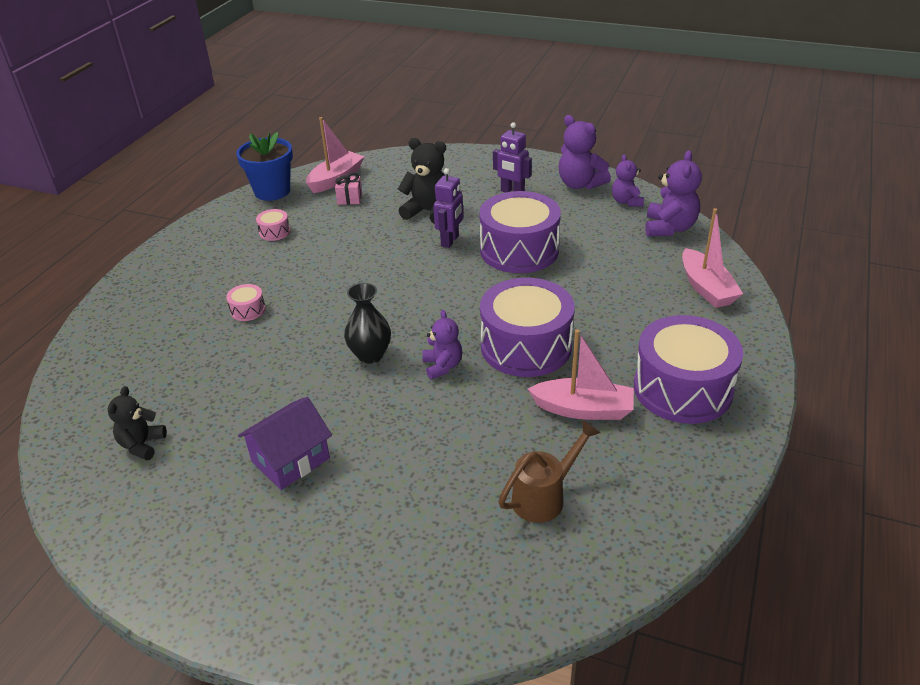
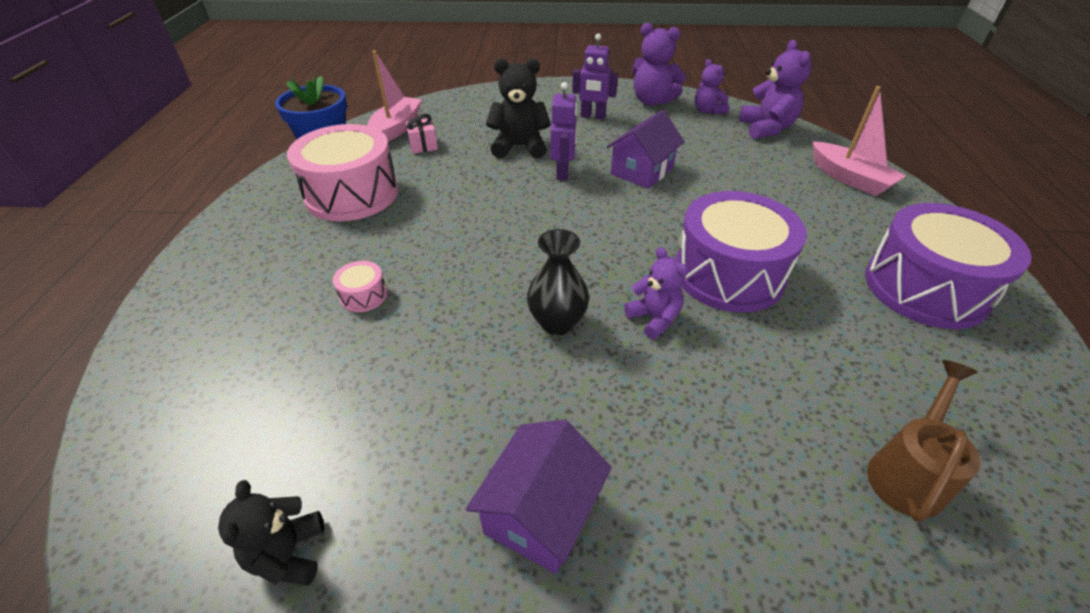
camera: 20 degrees left, 5 degrees up
pink drum [256,209,290,241] -> pink drum [287,124,398,221], size x2.44
purple drum [479,191,561,273] -> purple house [607,110,685,189]
pink boat [528,329,634,420] -> none

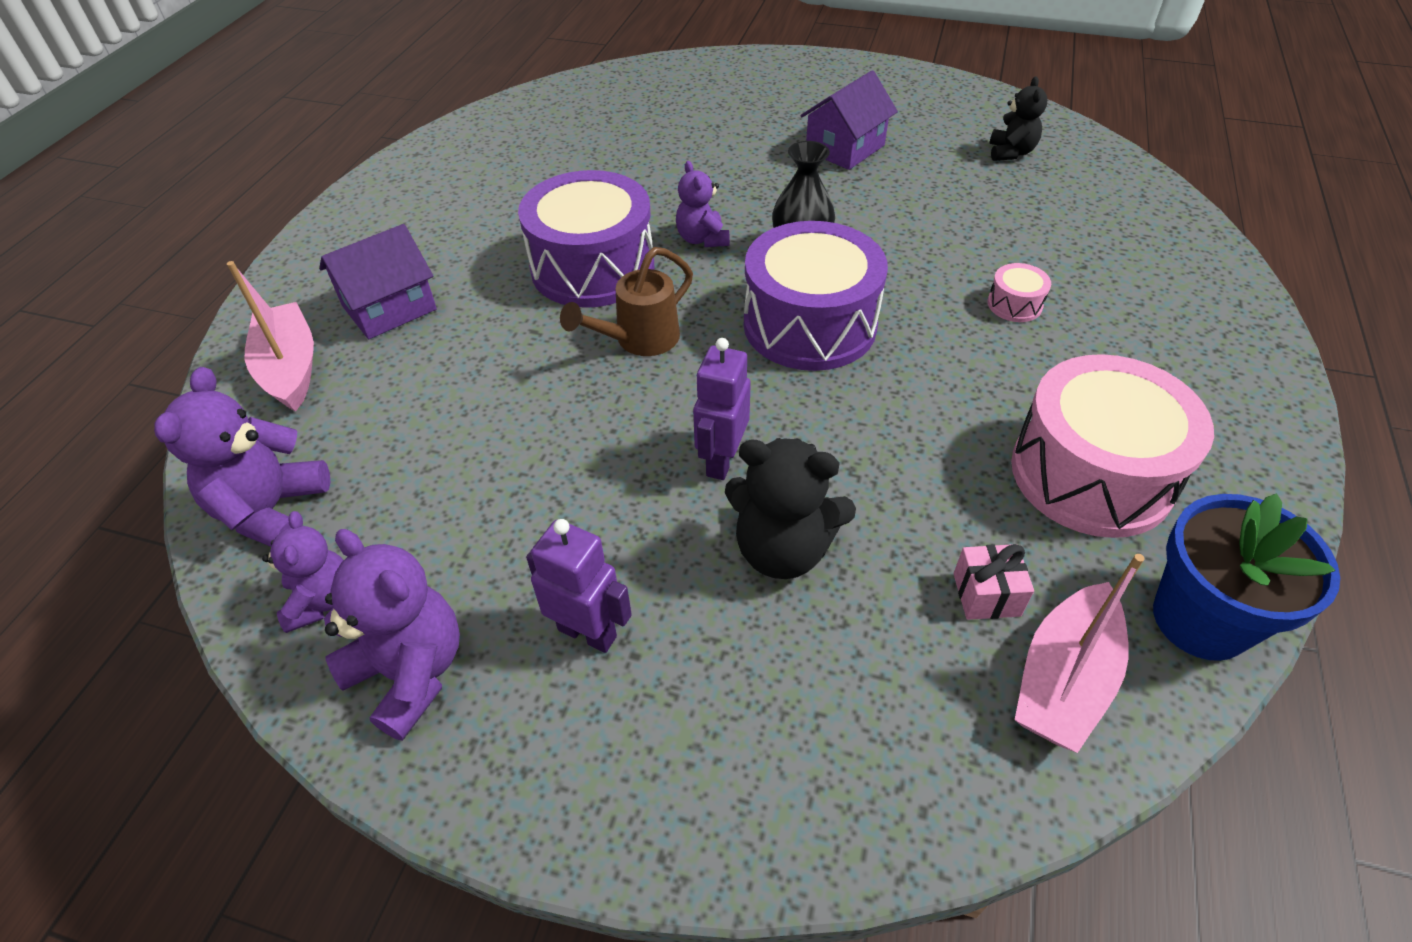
camera: 165 degrees left, 5 degrees up
purple house [607,110,685,189] -> purple house moved to [319,224,437,339]
purple drum [865,203,1032,329] -> purple drum moved to [744,221,888,371]
brown watering can [867,360,980,522] -> brown watering can moved to [560,247,693,356]

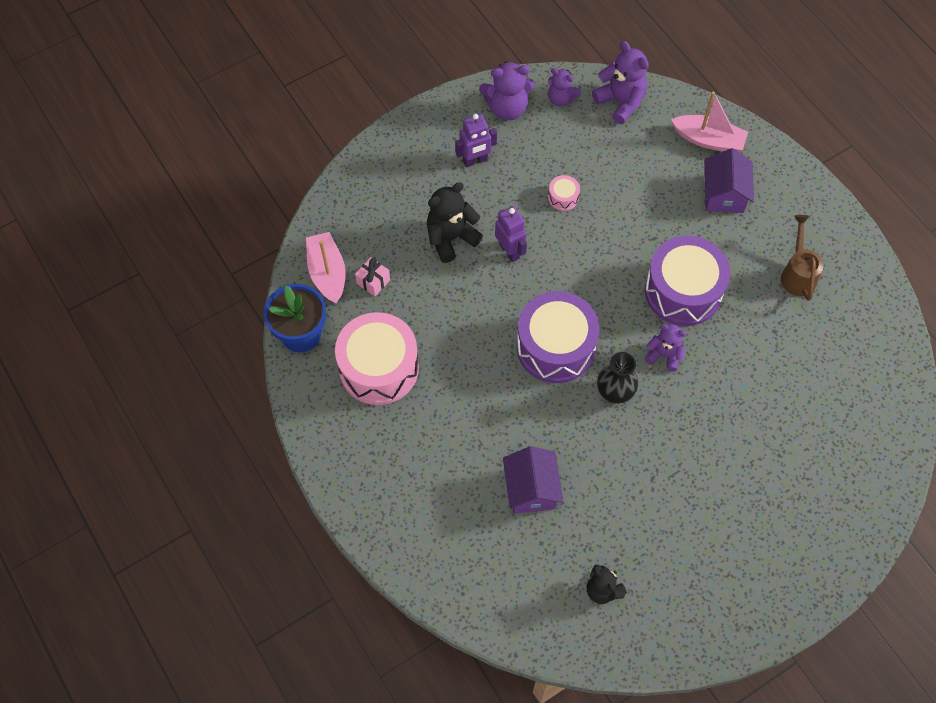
camera: 130 degrees right, 15 degrees up
brown watering can [560,247,693,356] -> brown watering can moved to [781,215,824,301]
purple house [800,70,898,170] -> purple house moved to [503,446,563,514]
pink drum [987,263,1051,322] -> pink drum moved to [548,175,580,211]

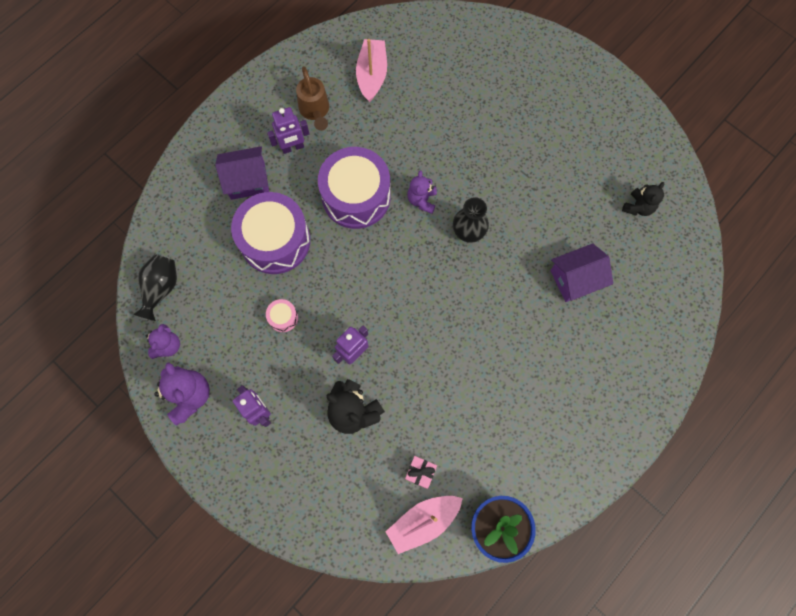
camera: 105 degrees left, 10 degrees up
pink drum [335,312,419,405] -> none
purple drum [517,291,600,383] -> purple drum moved to [231,192,310,274]
purple teddy bear [592,41,649,124] -> black vase [133,254,177,321]
pink boat [671,91,748,152] -> pink boat moved to [356,39,387,102]
brown watering can [781,215,824,301] -> brown watering can turned 90 degrees counterclockwise [296,66,329,131]
none -> purple robot [267,107,309,154]

